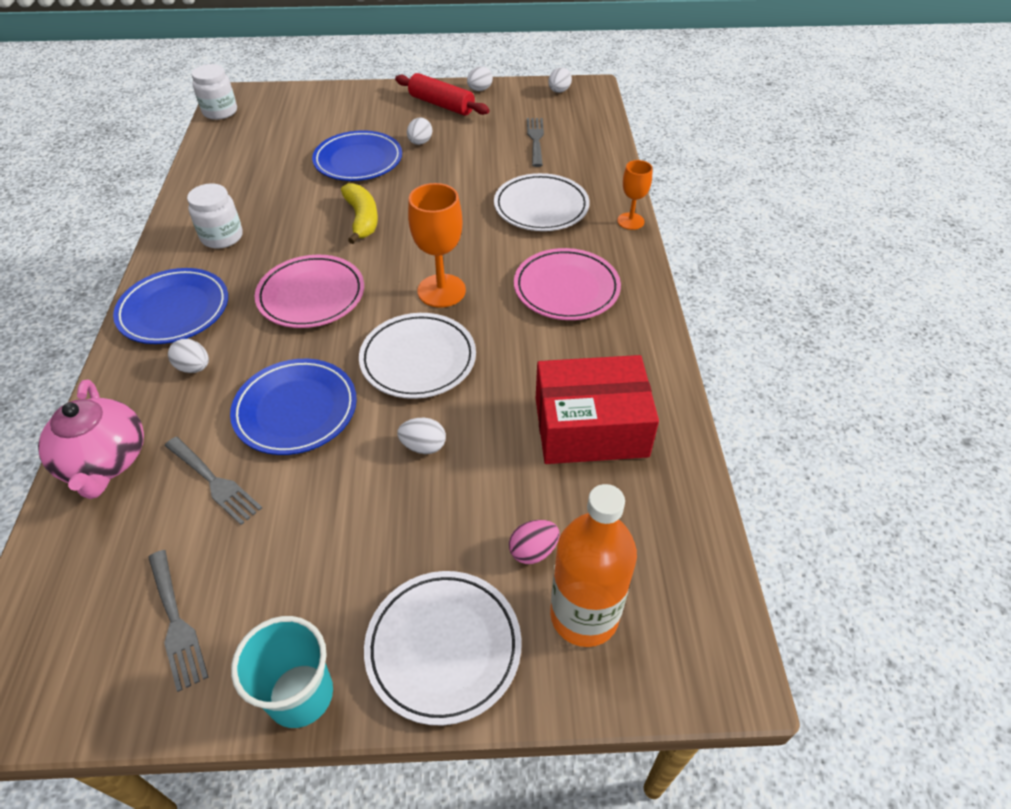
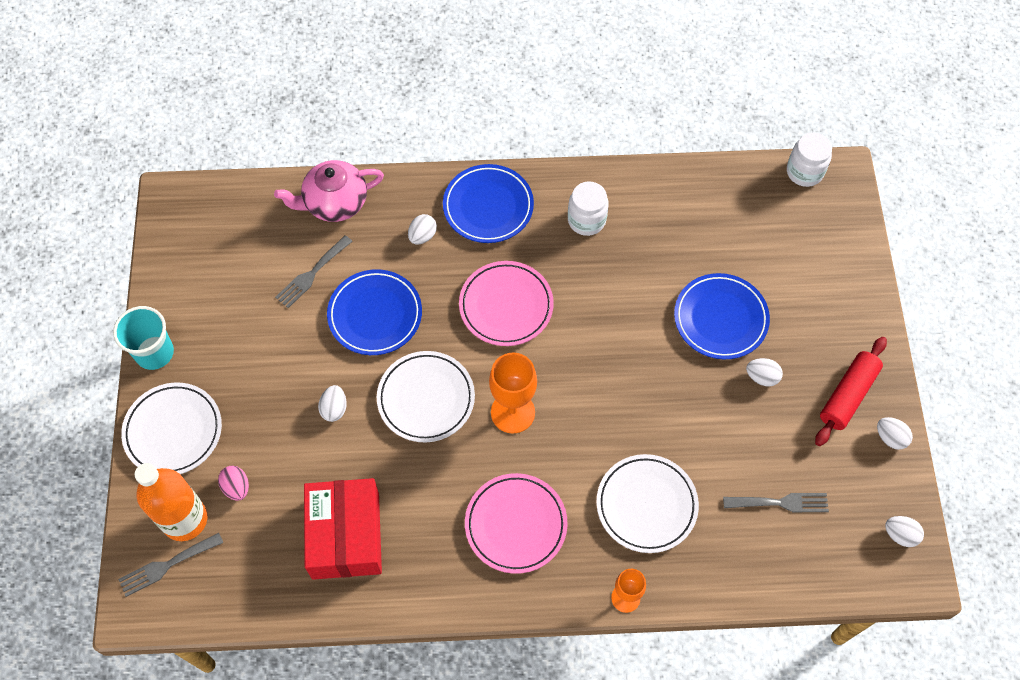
camera: 90 degrees right, 15 degrees up
grey fork [148,550,208,692] -> grey fork moved to [118,533,223,597]
yellow banana [341,183,378,244] -> none

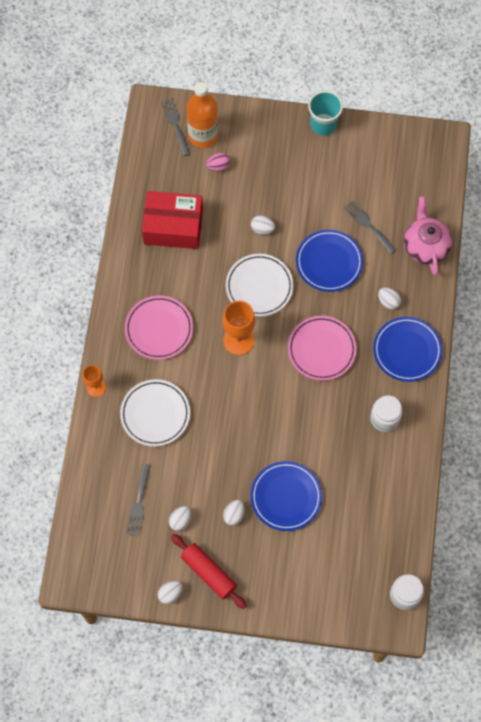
camera: 100 degrees right, 5 degrees up
white plate [121,383,222,474] -> none
white egg [885,516,924,547] -> white egg moved to [169,506,191,531]

